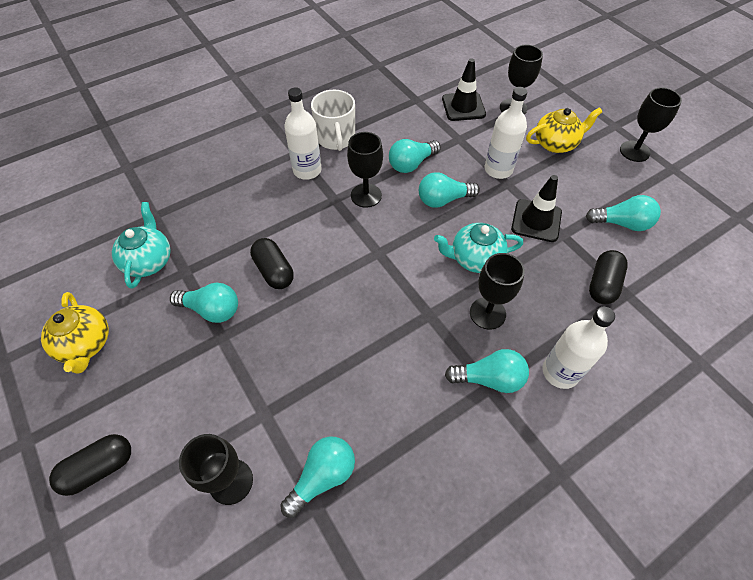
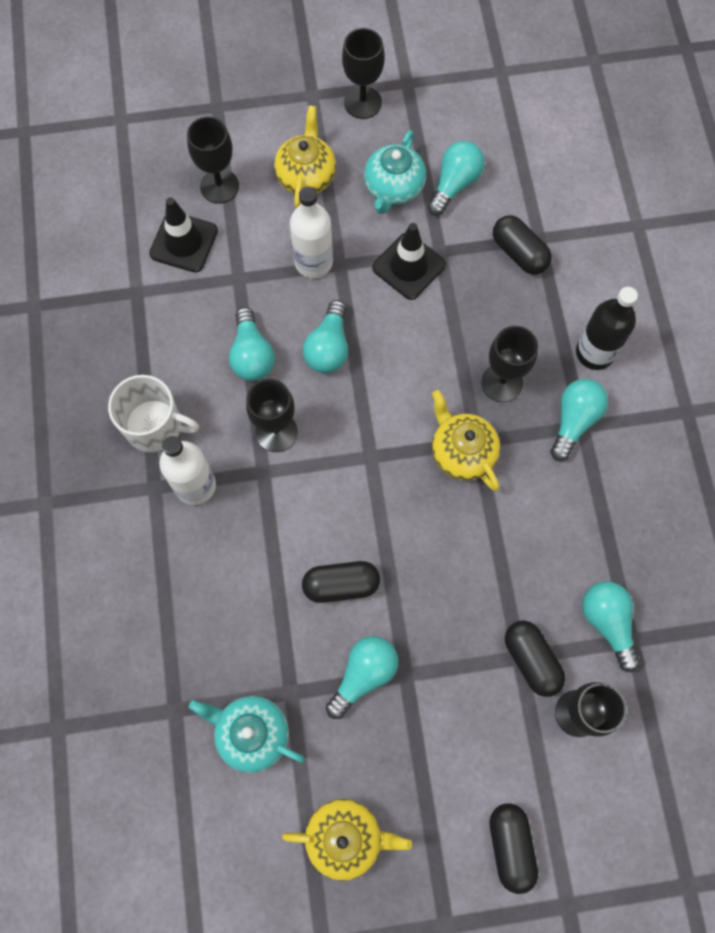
camera: 65 degrees left, 15 degrees up
turquoise teapot [434,223,523,273] -> turquoise teapot moved to [364,130,426,214]
white bottle [543,307,615,389] -> black bottle [576,287,638,370]
none -> yellow teapot [432,390,500,491]
none -> black capsule [505,621,566,697]

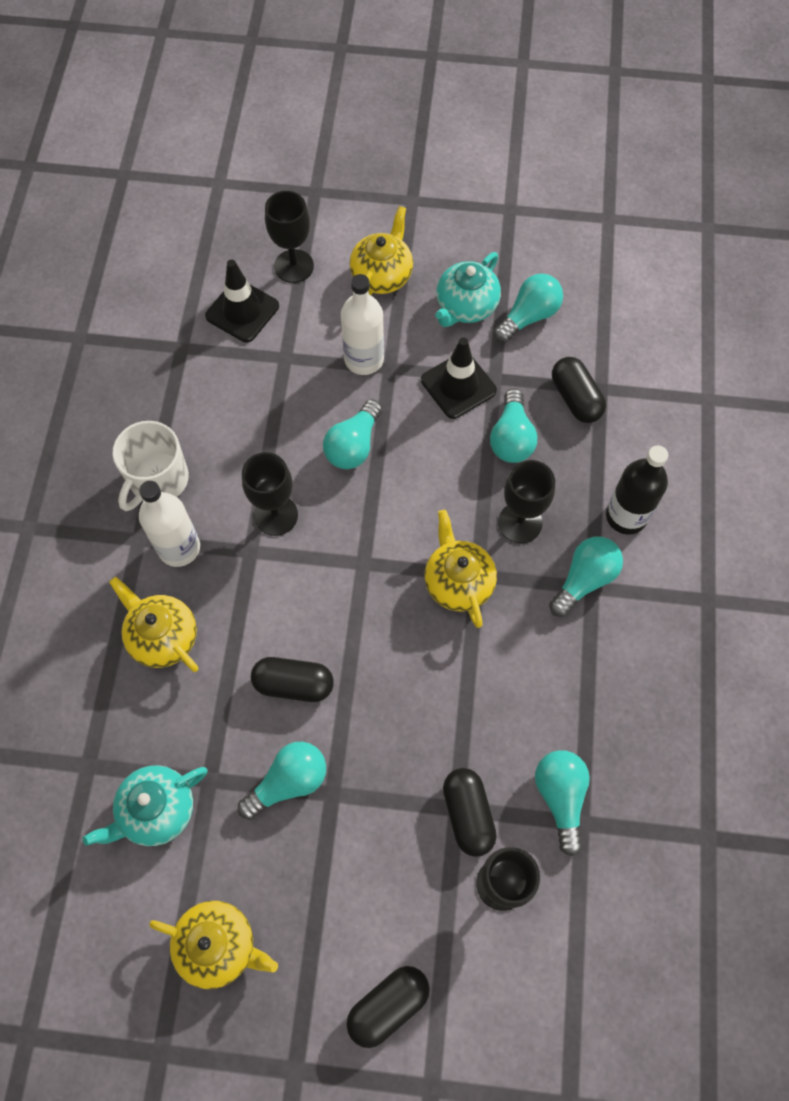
camera: 15 degrees right, 5 degrees down
white mug [108,375,199,452] -> white mug turned 90 degrees clockwise [113,421,189,511]
turquoise teapot [189,696,305,773] -> turquoise teapot turned 75 degrees counterclockwise [83,765,207,846]
turquoise light bulb [229,307,275,381] -> turquoise light bulb moved to [490,388,537,463]
black goblet [342,28,385,119] -> none
black capsule [490,803,538,894] -> black capsule turned 45 degrees clockwise [347,966,430,1048]
none -> yellow teapot [109,577,198,672]

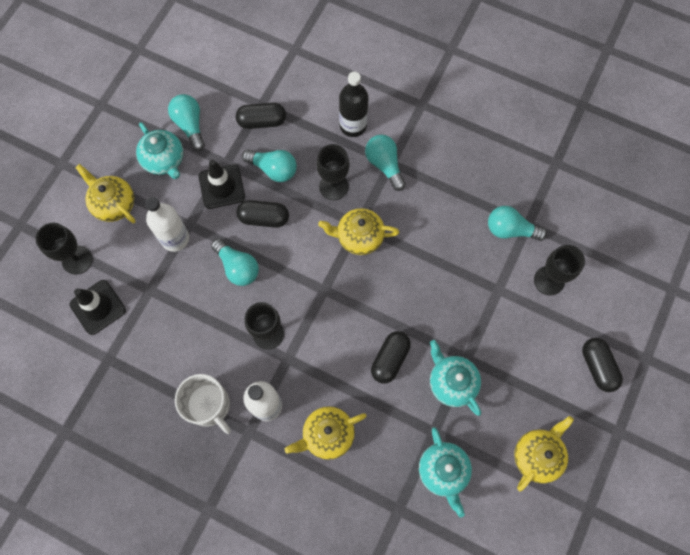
camera: 70 degrees left, 5 degrees up
turquoise light bulb [238,742,326,820] -> turquoise teapot [430,340,481,416]
black capsule [443,768,497,857] -> black capsule moved to [236,200,289,228]

